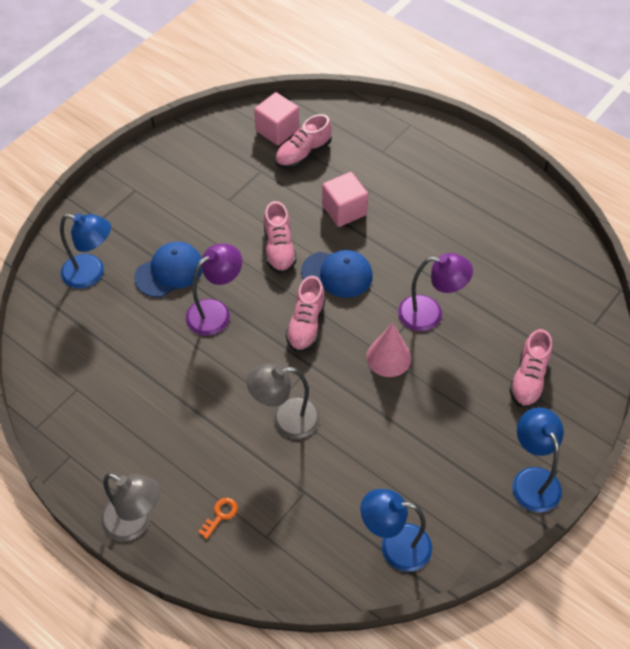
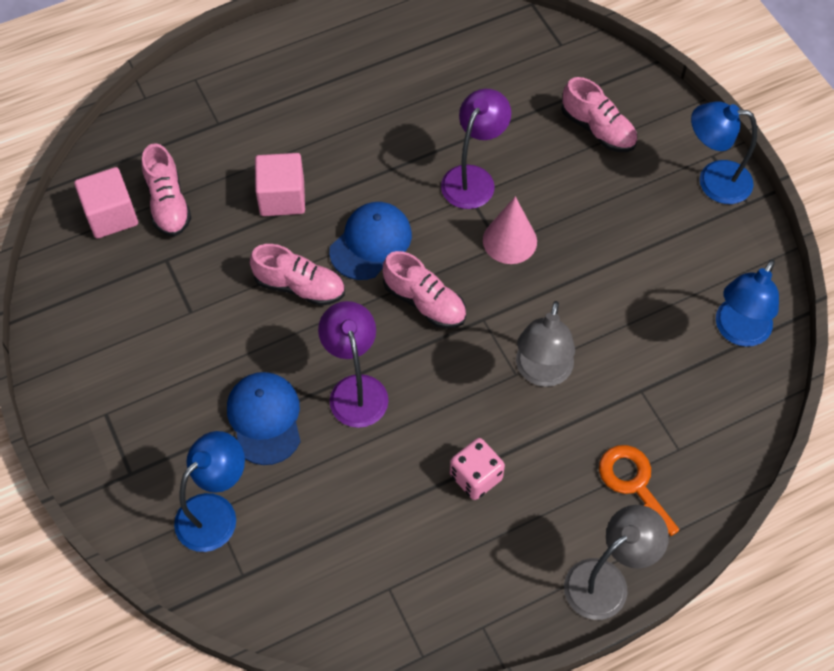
camera: 65 degrees left, 5 degrees up
orange key [198,498,238,539] -> orange key [599,445,679,536], size x1.81
none -> pink dice [450,438,505,500]

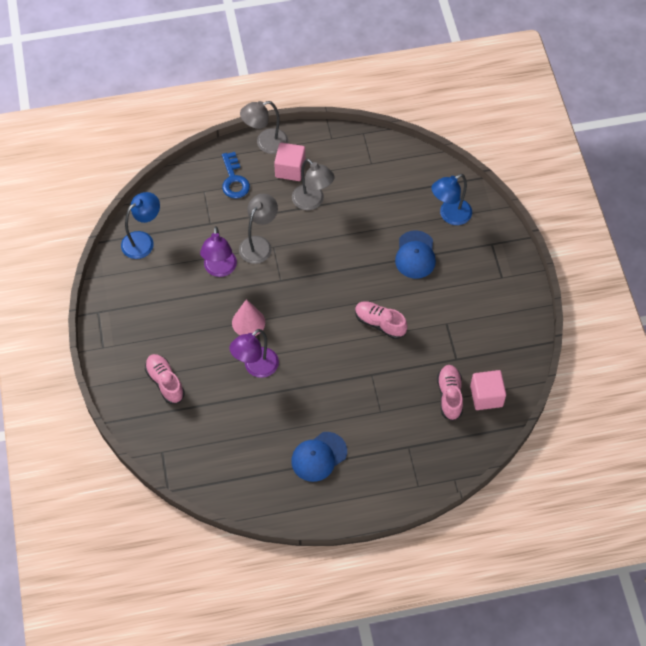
camera: 165 degrees left, 0 degrees up
pink cube [255,153,305,216] -> pink cube moved to [274,142,305,181]
purple lamp [318,301,389,428] -> purple lamp moved to [200,226,237,277]
blue cap [329,202,412,280] -> blue cap moved to [291,432,347,482]
pink shoe [383,251,466,329] -> none
pink dice [450,438,505,500] -> grey lamp [292,159,335,210]
orange key [599,445,679,536] -> blue key [222,152,250,199]
blue lamp [691,101,757,204] -> none

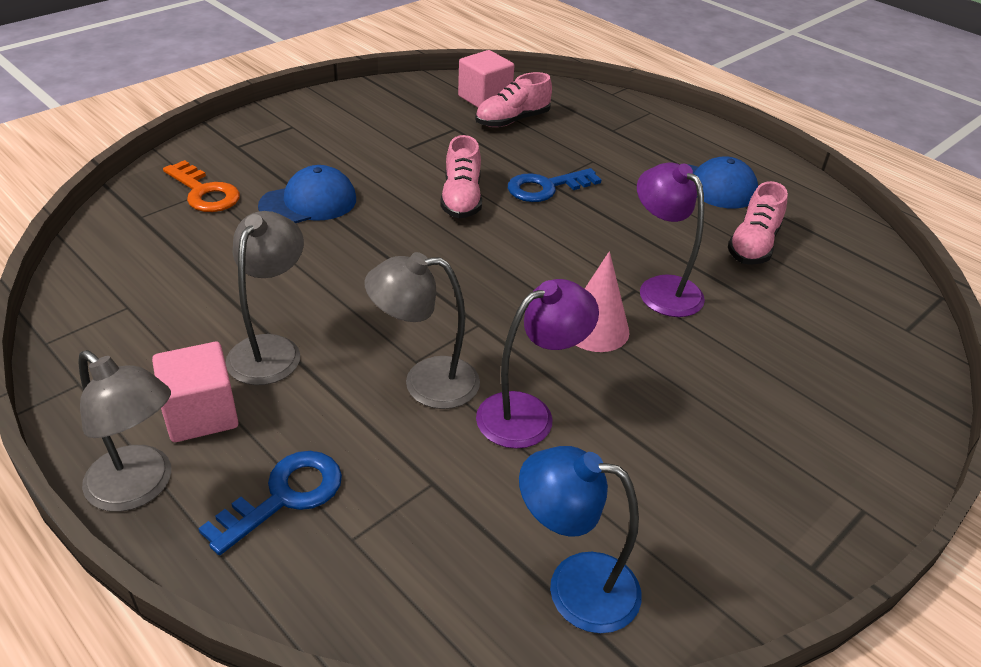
camera: 125 degrees left, 20 degrees down
pink shoe [145,354,185,404] -> pink shoe moved to [728,181,788,265]
purple lamp [230,329,279,378] -> purple lamp turned 135 degrees counterclockwise [637,162,705,317]
blue lamp [431,174,472,225] -> orange key [163,160,240,212]
none -> blue key [508,168,601,202]

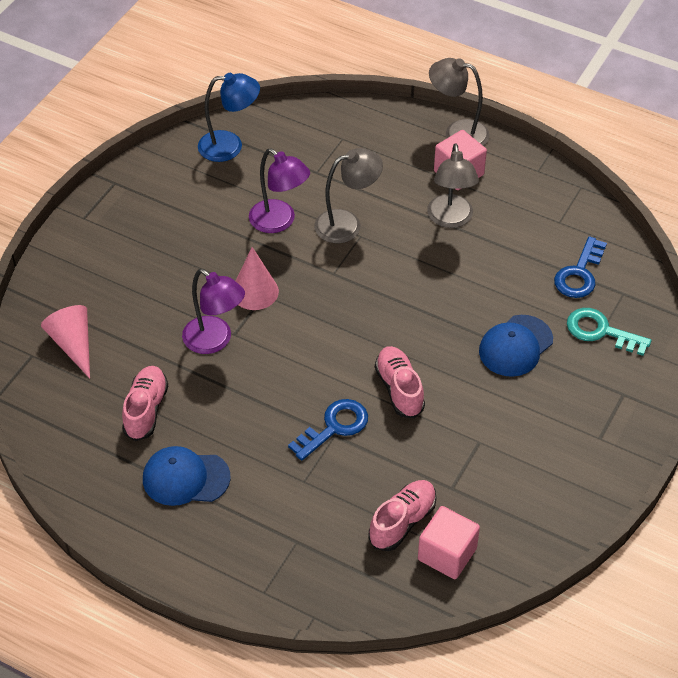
camera: 165 degrees right, 10 degrees up
orange key [163,160,240,212] -> turquoise key [567,308,652,356]
blue key [198,451,342,555] -> blue key moved to [554,236,607,298]
purple lamp [476,279,599,449] -> purple lamp turned 90 degrees counterclockwise [249,148,310,233]
none -> pink cone [41,305,90,378]

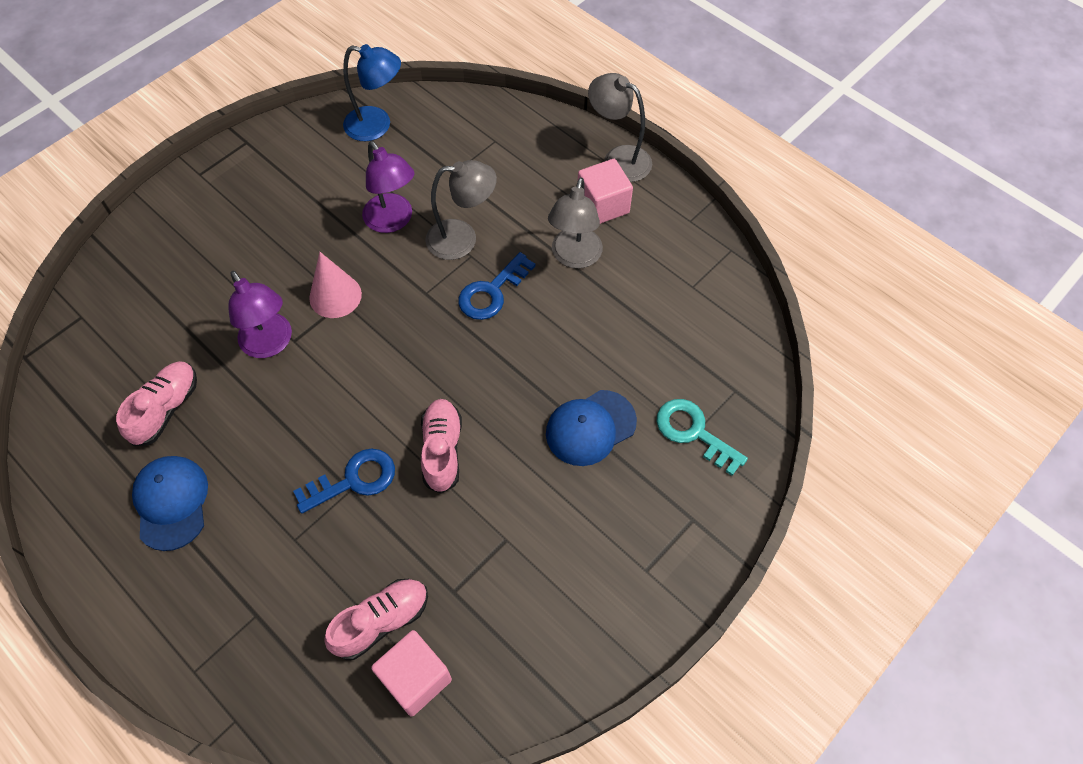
camera: 15 degrees right, 10 degrees up
pink cone [41,305,90,378] -> none
blue cap [143,446,231,506] -> blue cap turned 60 degrees clockwise [132,456,208,551]
blue key [554,236,607,298] -> blue key moved to [458,252,536,320]

